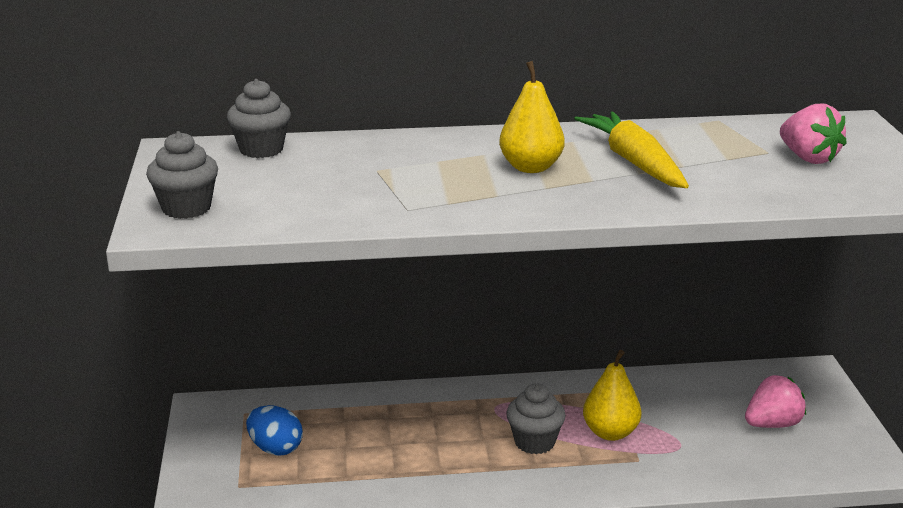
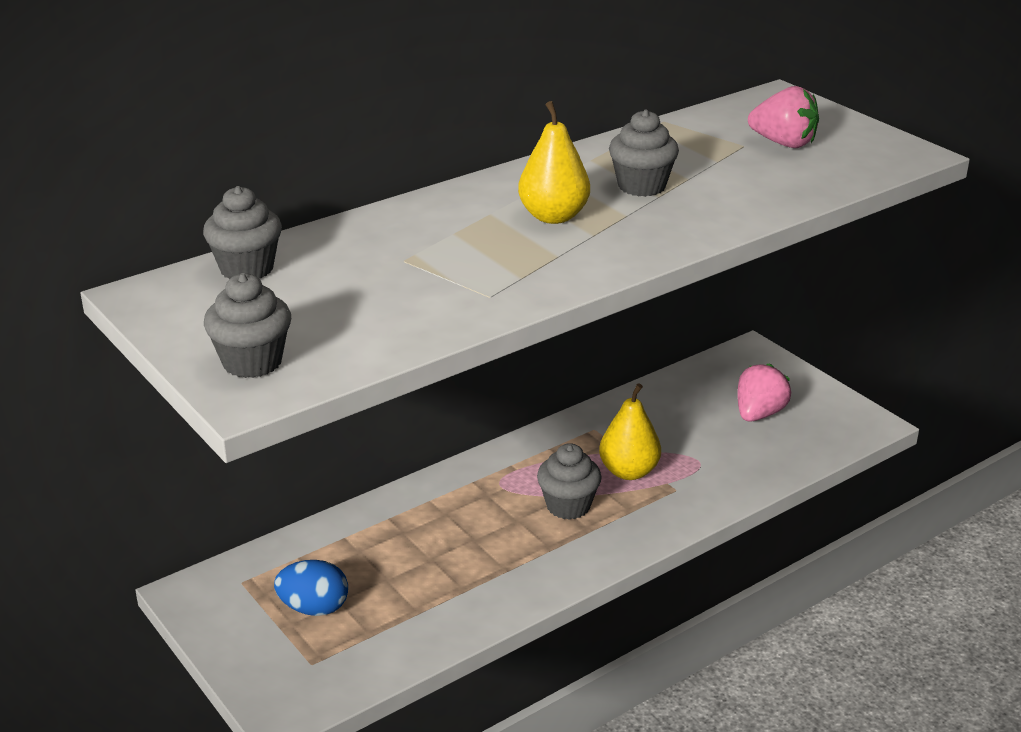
camera: 30 degrees left, 5 degrees up
yellow carrot [574,112,689,188] -> grey cupcake [609,109,679,197]

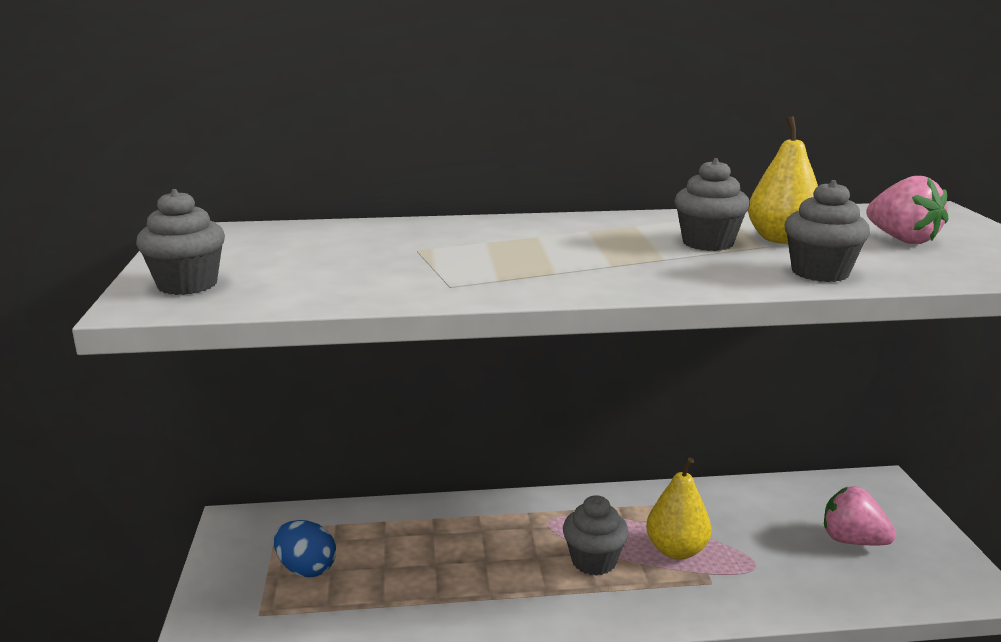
camera: 30 degrees right, 10 degrees down
grey cupcake [203,186,282,279] -> grey cupcake moved to [785,180,870,282]
yellow pear [518,101,590,224] -> yellow pear moved to [748,116,818,244]
pink strawberry [738,363,791,422] -> pink strawberry turned 120 degrees counterclockwise [824,486,896,545]

